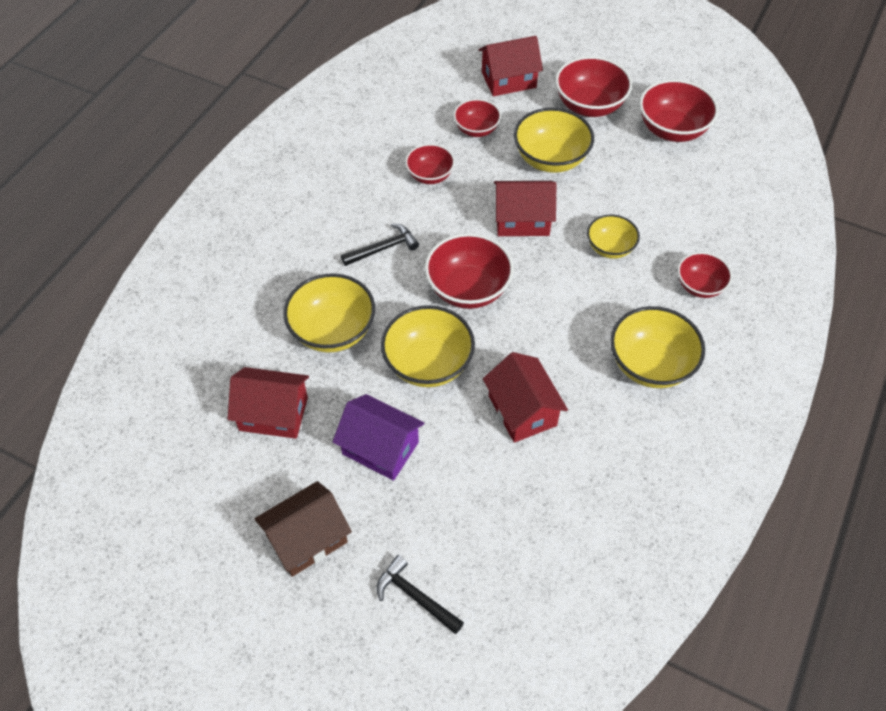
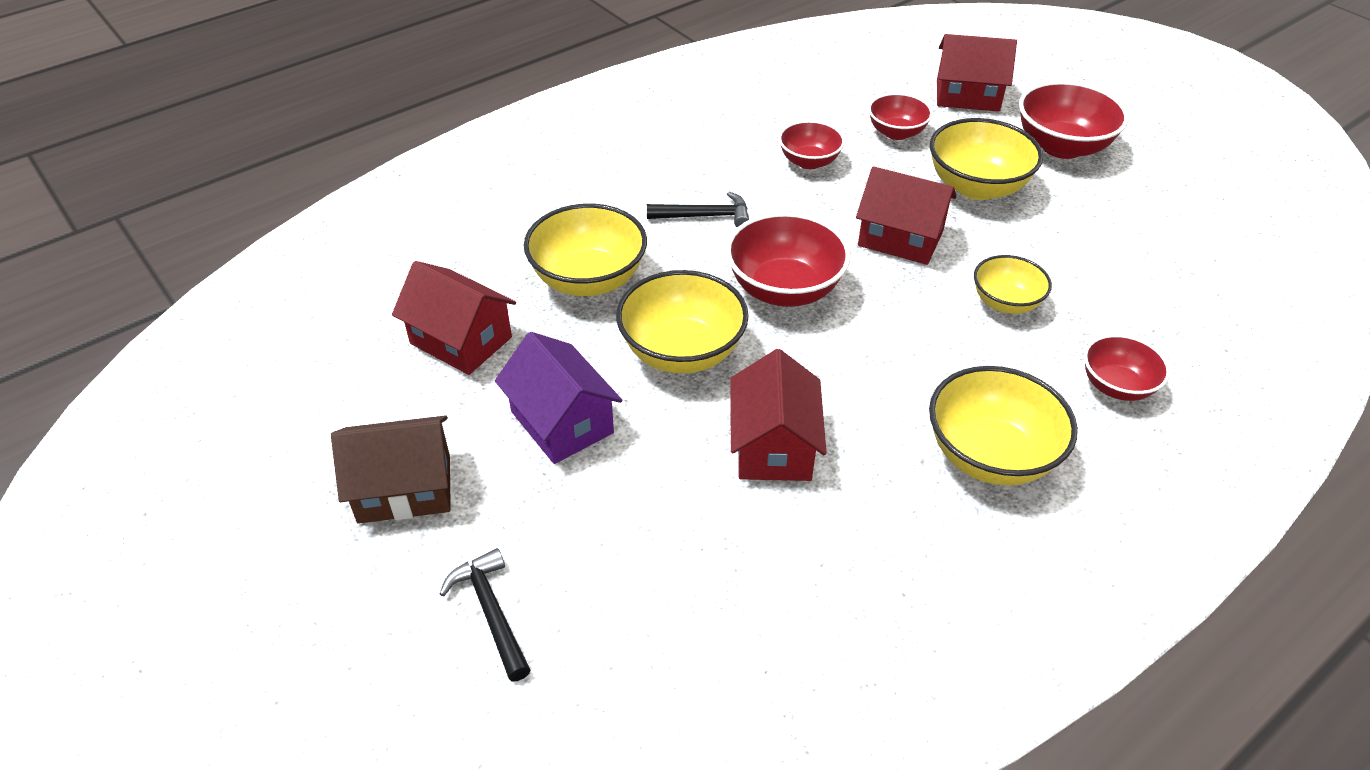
camera: 25 degrees right, 10 degrees down
red bowl [639,79,719,142] -> none

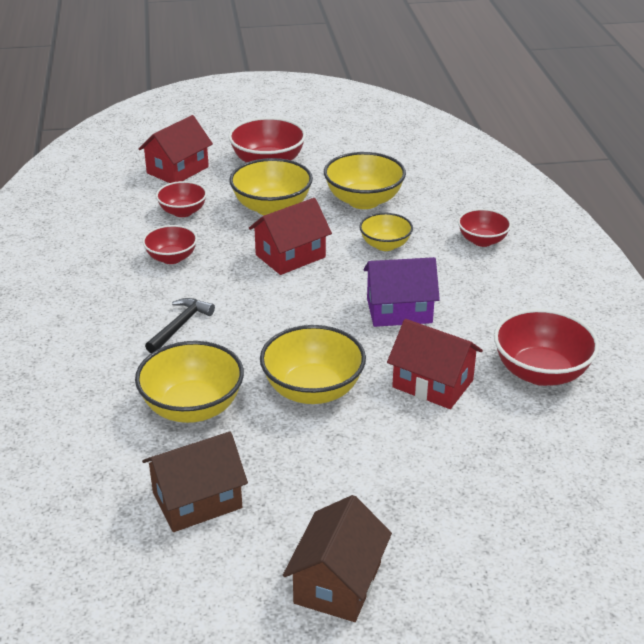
camera: 60 degrees left, 10 degrees down
red house [392,261,516,375] -> brown house [142,431,248,532]
black hammer [440,548,530,681] -> none
purple house [495,332,623,464] -> purple house moved to [363,257,440,327]
red bowl [726,212,851,307] -> red bowl moved to [494,309,599,386]
yellow bowl [929,366,1078,485] -> yellow bowl moved to [324,152,406,209]

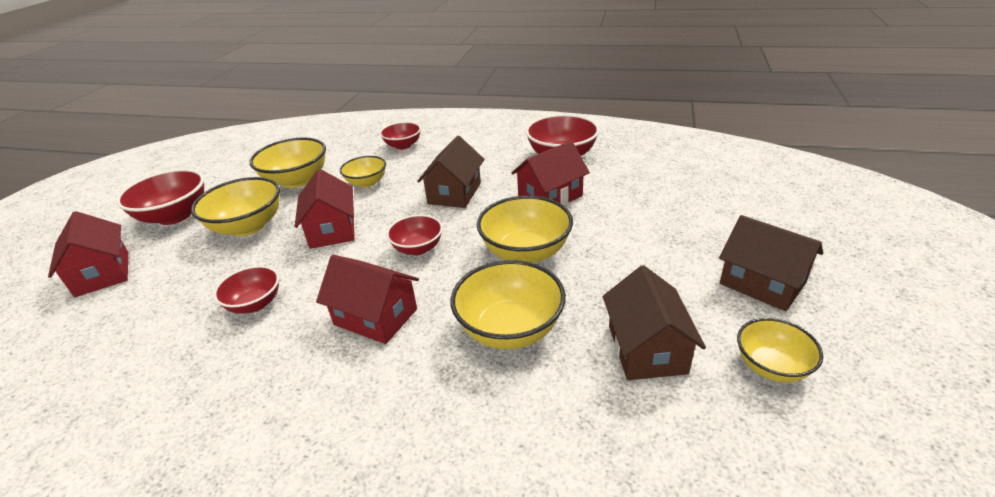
camera: 65 degrees left, 0 degrees up
black hammer [145,298,215,353] -> red house [316,255,419,344]
red bowl [156,181,207,217] -> red bowl moved to [386,215,443,255]
purple house [363,257,440,327] -> brown house [417,136,484,208]
none -> yellow bowl [737,318,823,383]

